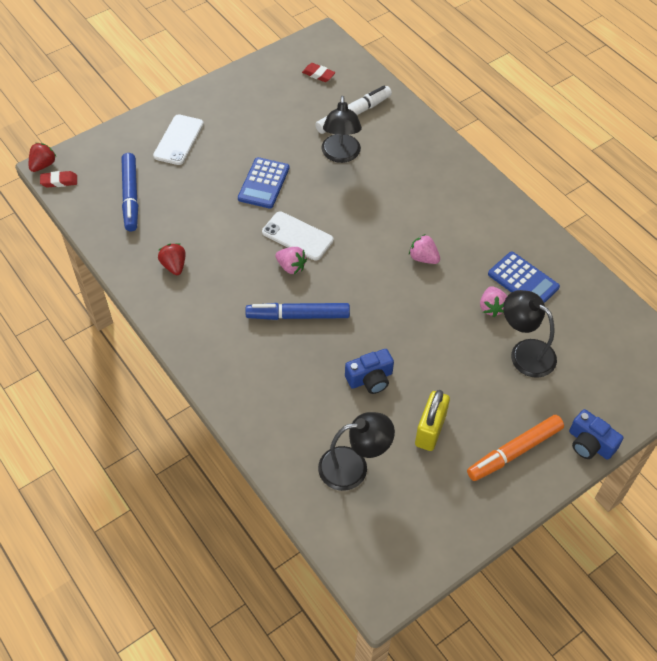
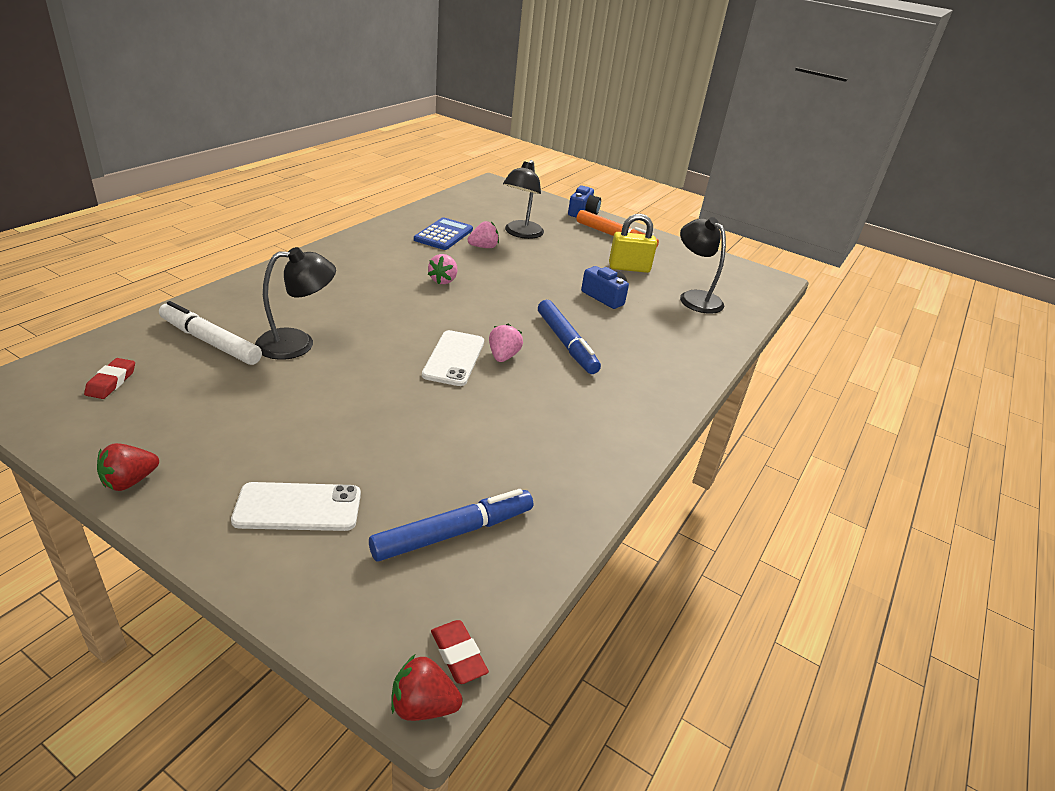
camera: 115 degrees left, 20 degrees down
red strawberry [158,243,186,275] -> red strawberry moved to [97,443,159,491]
blue calculator [238,157,289,208] -> none

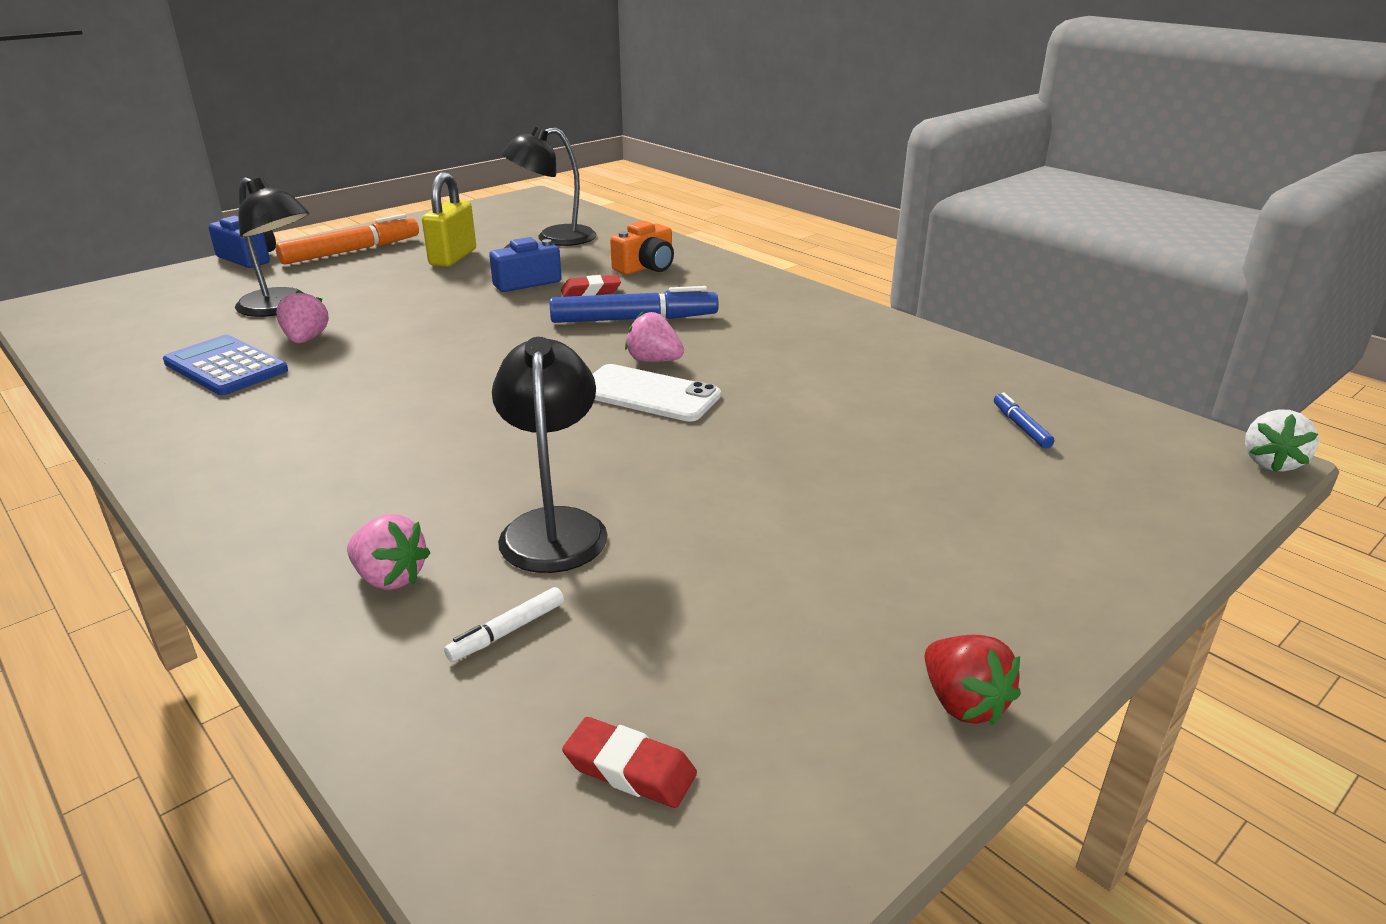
camera: 70 degrees left, 5 degrees down
white marker [159,301,262,365] -> white marker [444,587,564,662], size x0.46
white phone [231,482,361,531] -> none
blue marker [369,489,533,562] -> blue marker [994,393,1054,449], size x0.46
red strawberry [391,655,463,721] -> white strawberry [1245,409,1319,472]
pink strawberry [428,254,457,284] -> pink strawberry moved to [347,514,431,590]
red eraser [431,620,489,684] -> red eraser moved to [561,275,621,297]
none -> orange camera [610,221,674,274]

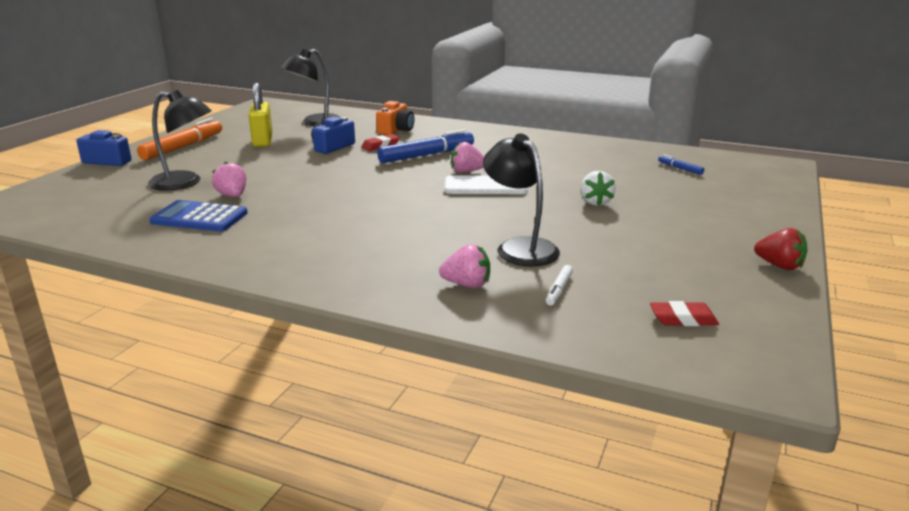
camera: 25 degrees left, 5 degrees down
white strawberry [1245,409,1319,472] -> white strawberry moved to [580,171,616,206]

